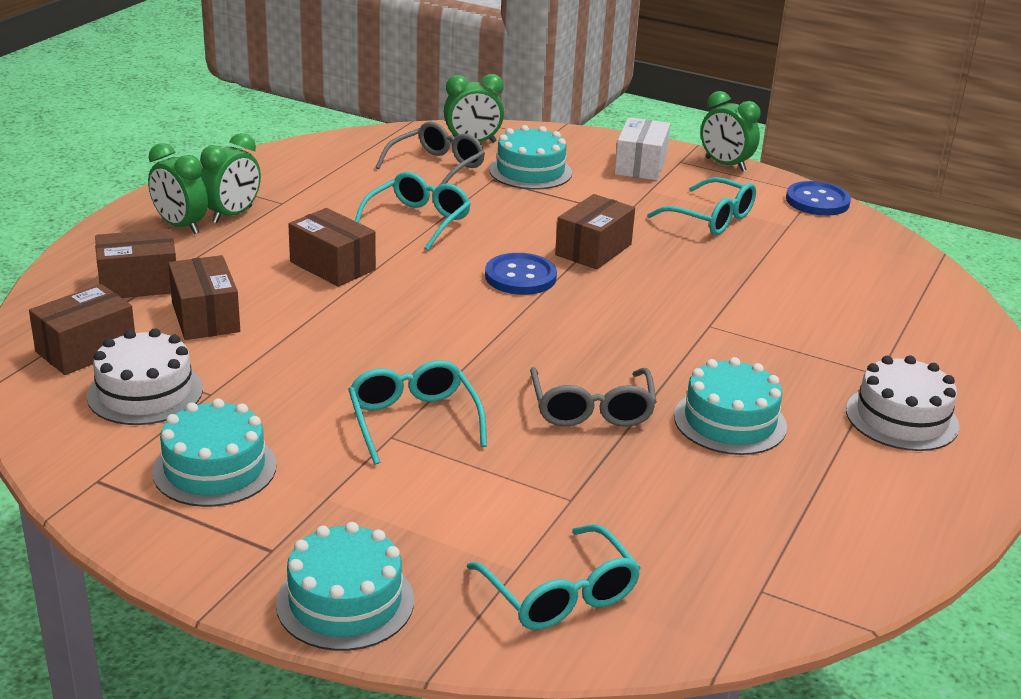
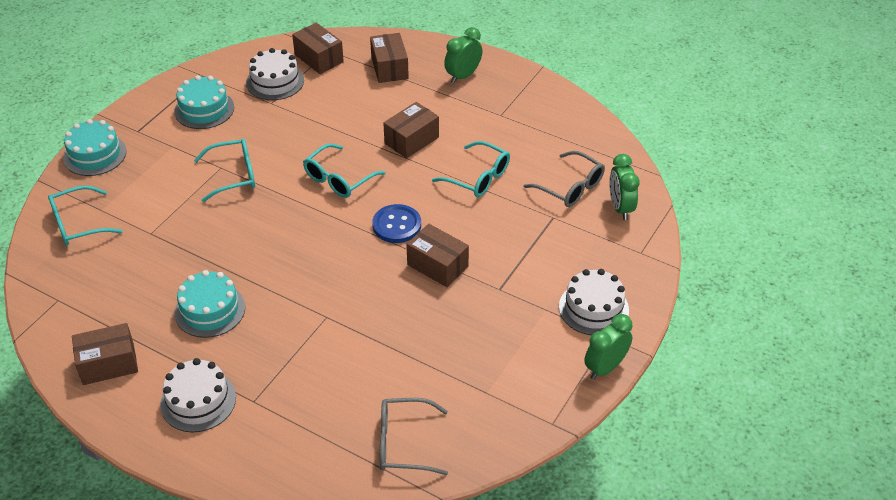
camera: 95 degrees right, 15 degrees up
brown box [168,255,240,340] -> brown box moved to [72,323,138,385]
green clock [200,133,261,223] -> none
turquoise cake [489,125,572,189] -> none
grey glasses [530,367,657,427] -> grey glasses moved to [380,398,448,475]
white box [615,117,670,181] -> white cake [559,269,629,335]
turquoise glasses [647,177,756,235] -> turquoise glasses moved to [303,143,386,198]
blue button [786,181,851,216] -> none

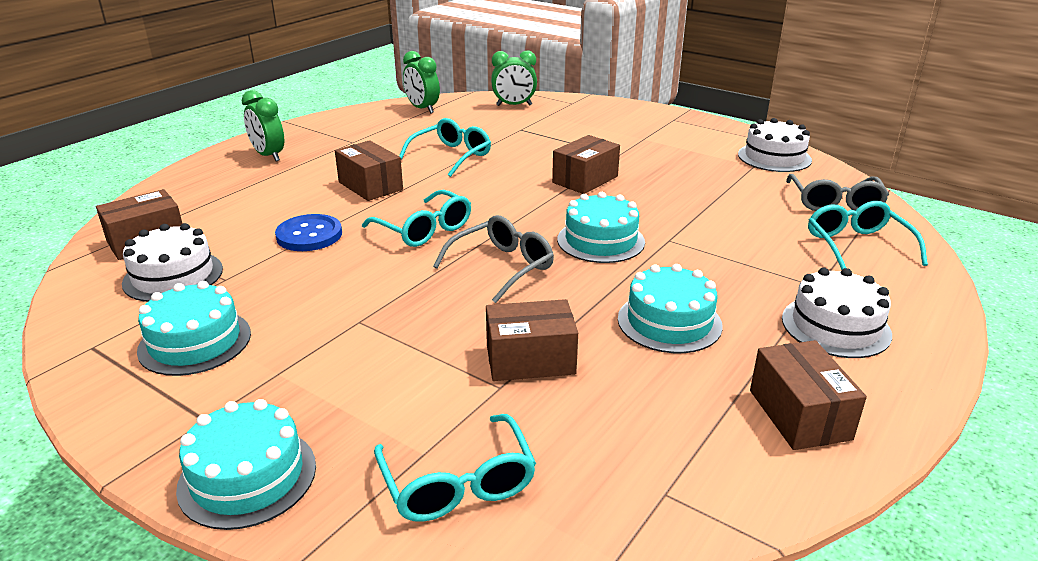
camera: 85 degrees left, 15 degrees down
turquoise glasses [194,138,255,202] -> turquoise glasses moved to [808,201,928,270]
brown box [370,33,409,83] -> brown box moved to [486,299,578,381]
blue button [372,204,421,243] -> blue button moved to [275,214,342,251]
grey glasses [524,151,605,207] -> grey glasses moved to [433,215,554,303]
white cake [559,269,629,335] -> white cake moved to [738,118,812,172]
green clock [584,314,633,380] -> green clock moved to [403,51,440,113]
none -> turquoise cake [557,192,645,263]

